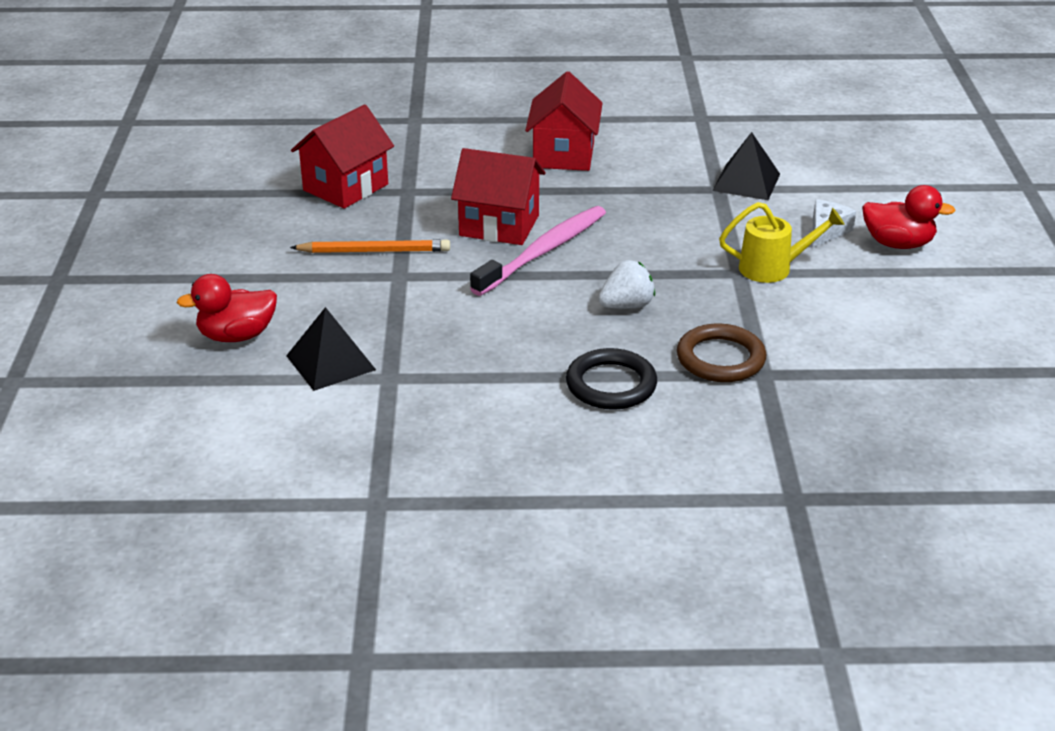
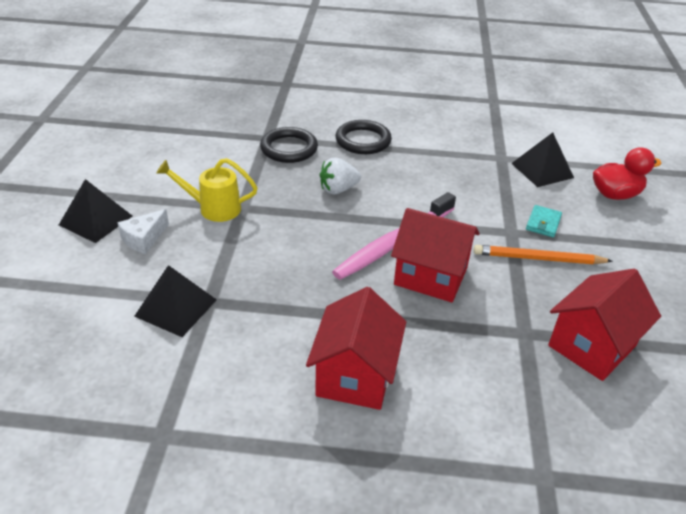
camera: 175 degrees left, 5 degrees up
brown ring [677,323,766,382] -> black ring [260,127,318,163]
red duck [862,185,956,249] -> black pyramid [59,179,133,243]
none -> turquoise wallet [526,205,562,237]

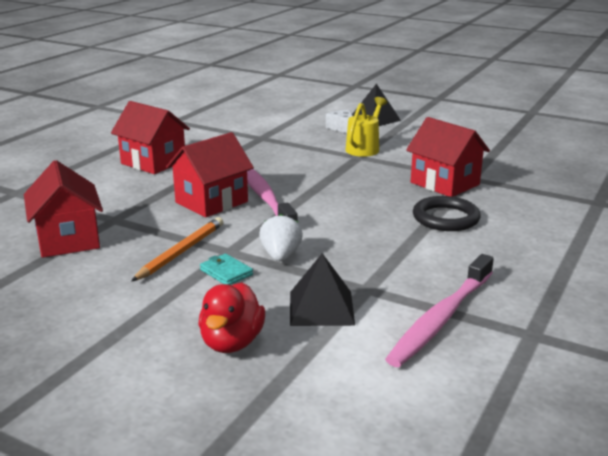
camera: 115 degrees right, 15 degrees down
black pyramid [134,265,217,337] -> none
black ring [260,127,318,163] -> red house [406,117,490,197]
white strawberry [320,157,361,194] -> white strawberry moved to [259,214,303,261]
none -> pink toothbrush [385,254,494,367]

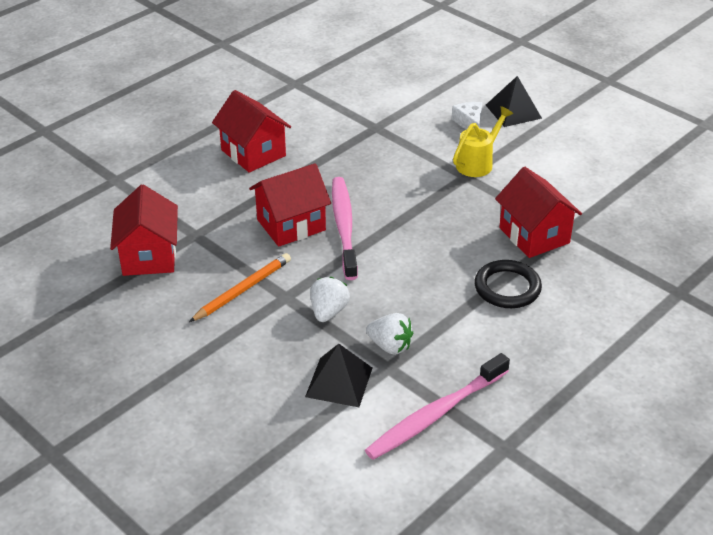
camera: 15 degrees right, 15 degrees up
red duck [198,282,265,353] -> none
turquoise wallet [200,254,253,285] -> none
none -> white strawberry [366,313,413,355]

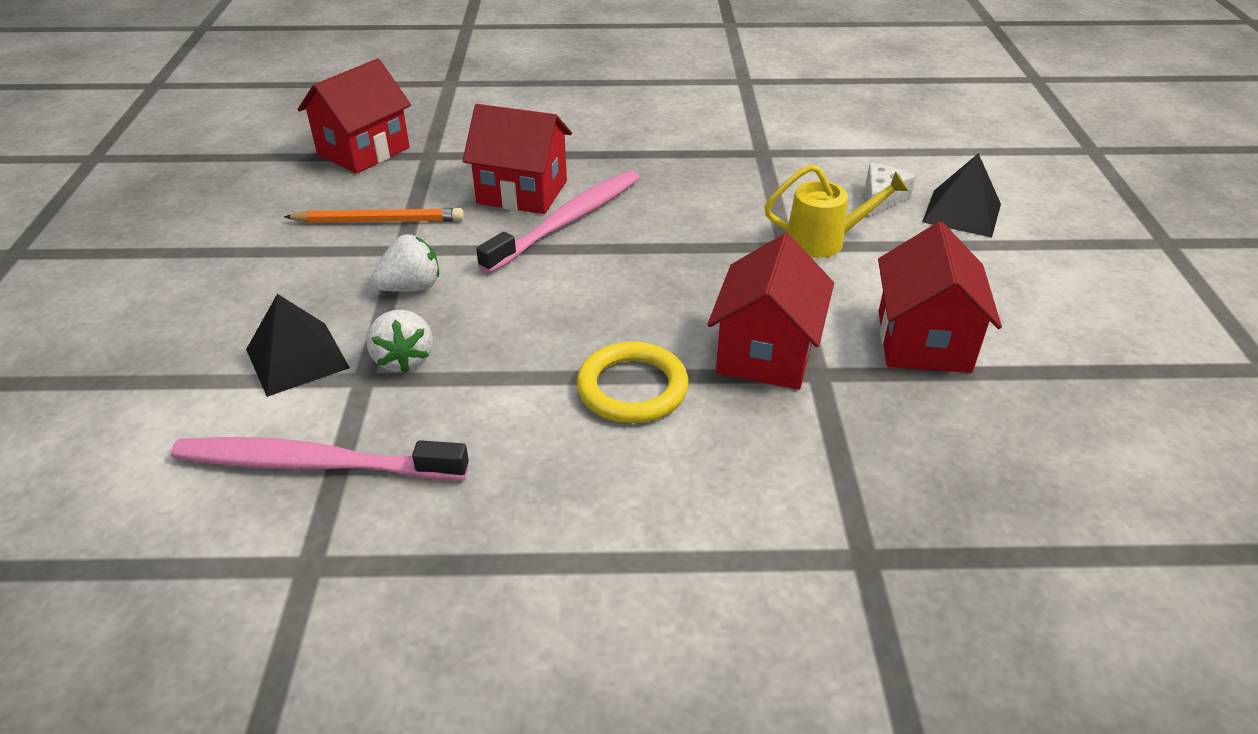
camera: 45 degrees right, 0 degrees up
red house [212,90,291,173] -> red house moved to [878,222,1002,373]
black ring [475,260,542,308] -> yellow ring [577,342,689,423]

